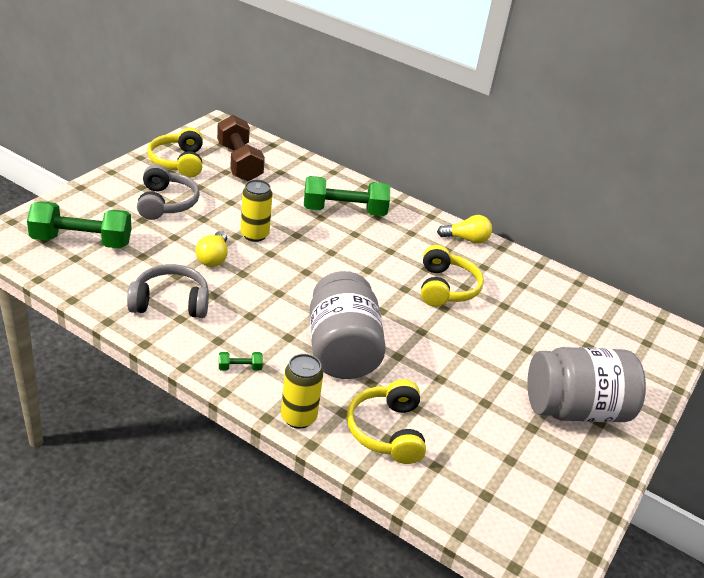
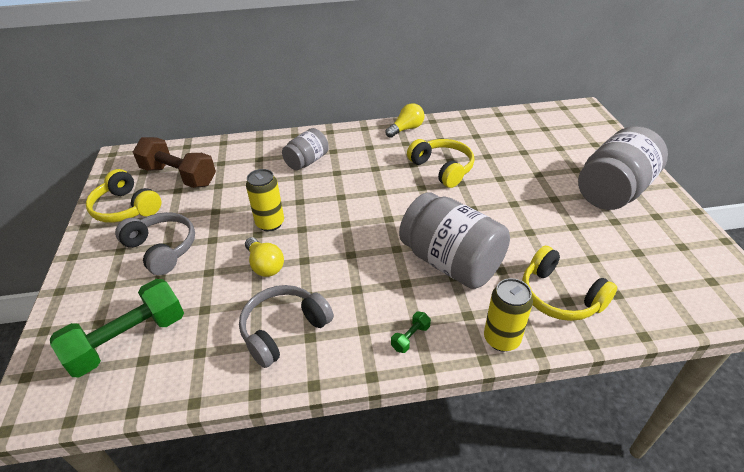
camera: 35 degrees left, 5 degrees up
green dumbbell [304,176,390,216] -> grey jar [282,128,329,170]

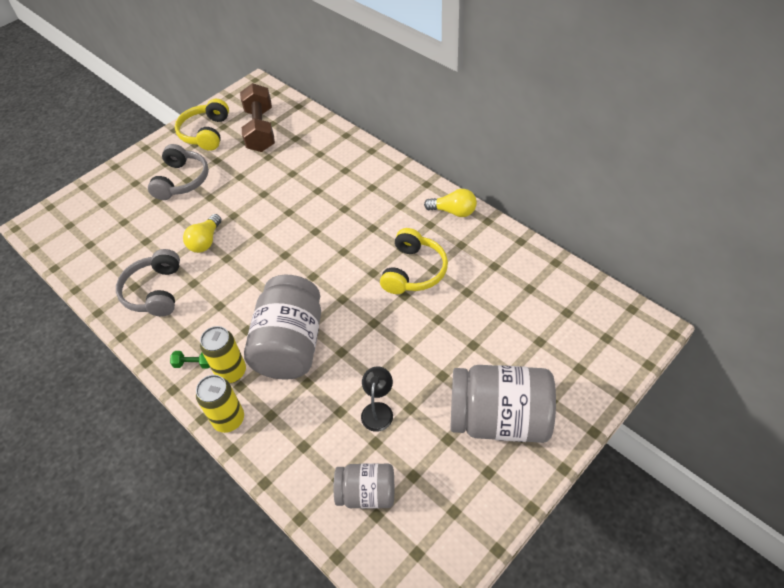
camera: 55 degrees right, 10 degrees up
green dumbbell [50,279,184,377] -> none
grey headphones [239,285,334,368] -> grey headphones turned 105 degrees counterclockwise [116,249,180,316]
yellow can [246,169,284,231] -> yellow can moved to [200,326,246,383]
grey jar [282,128,329,170] -> grey jar moved to [333,463,394,509]
yellow headphones [522,246,617,321] -> none
none -> black lamp [361,367,393,432]

